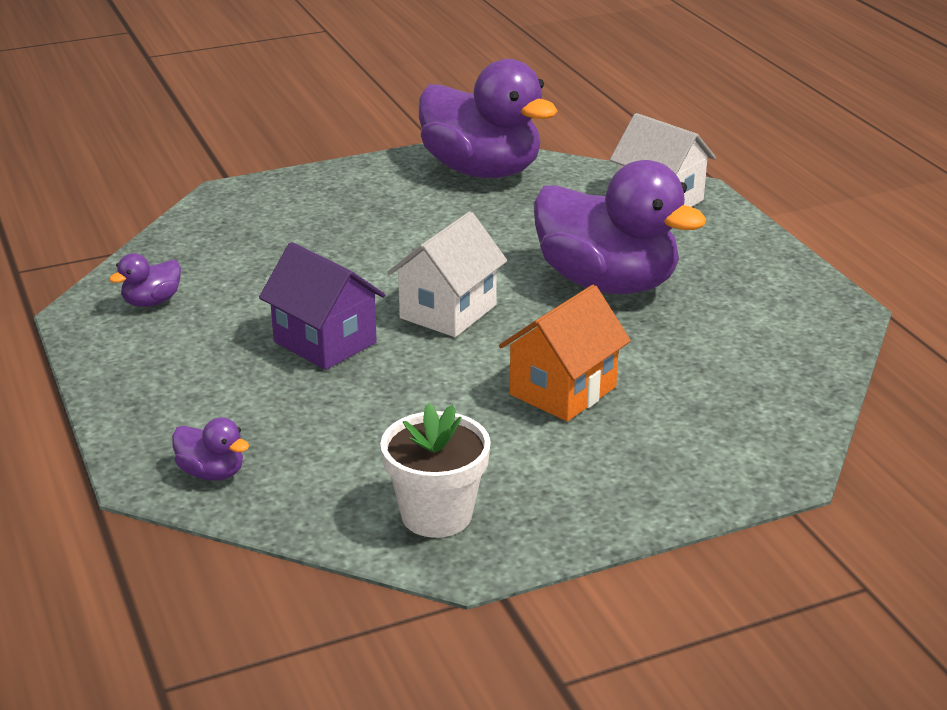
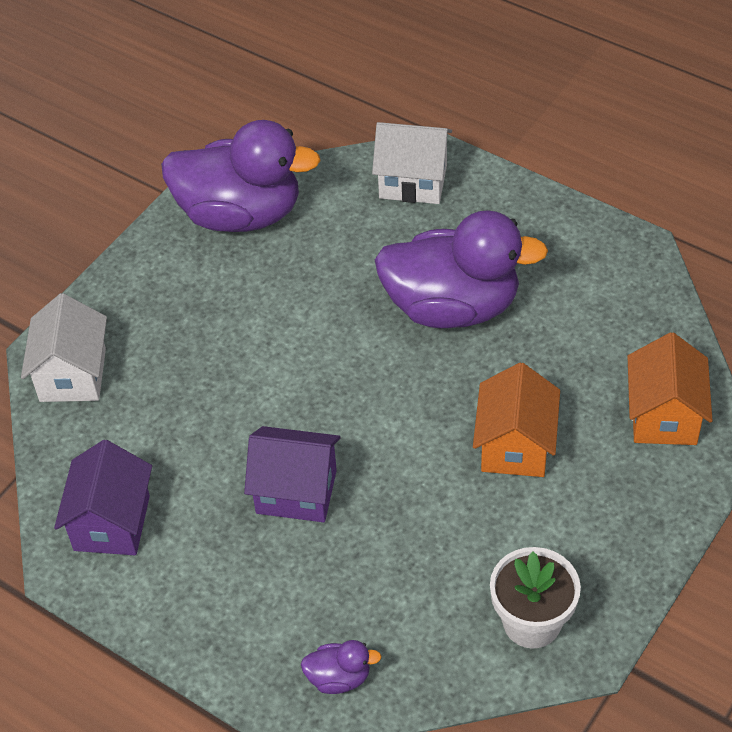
camera: 30 degrees left, 20 degrees up
purple duck [109,253,181,307] -> purple house [54,440,152,555]
white house [387,211,507,337] -> white house moved to [21,293,107,402]
none -> orange house [627,332,713,445]

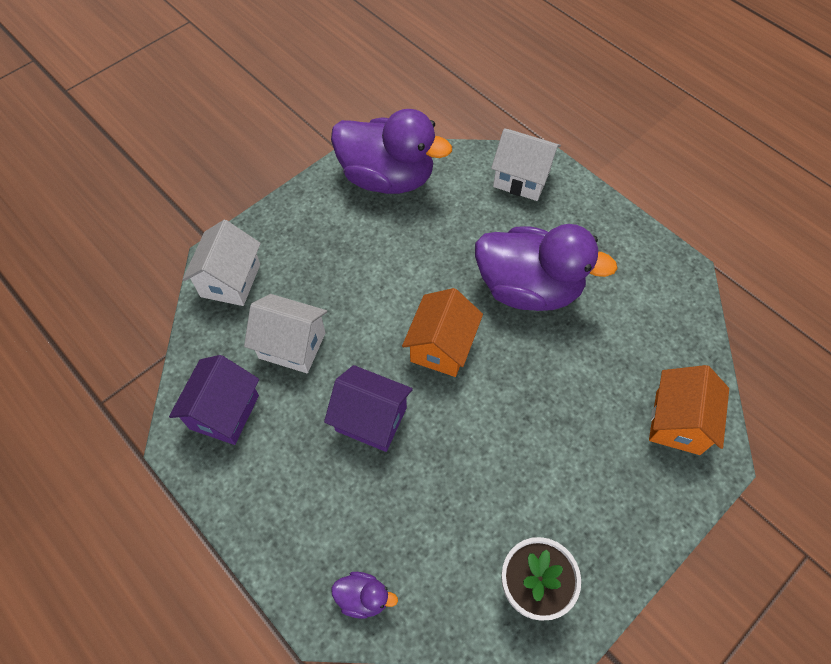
camera: 10 degrees right, 10 degrees up
orange house [473,363,560,477] -> orange house moved to [402,288,483,377]
none -> white house [244,294,327,373]

